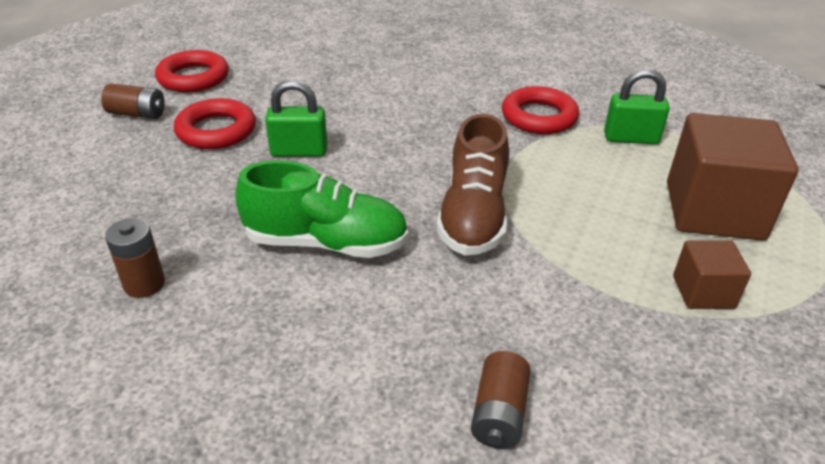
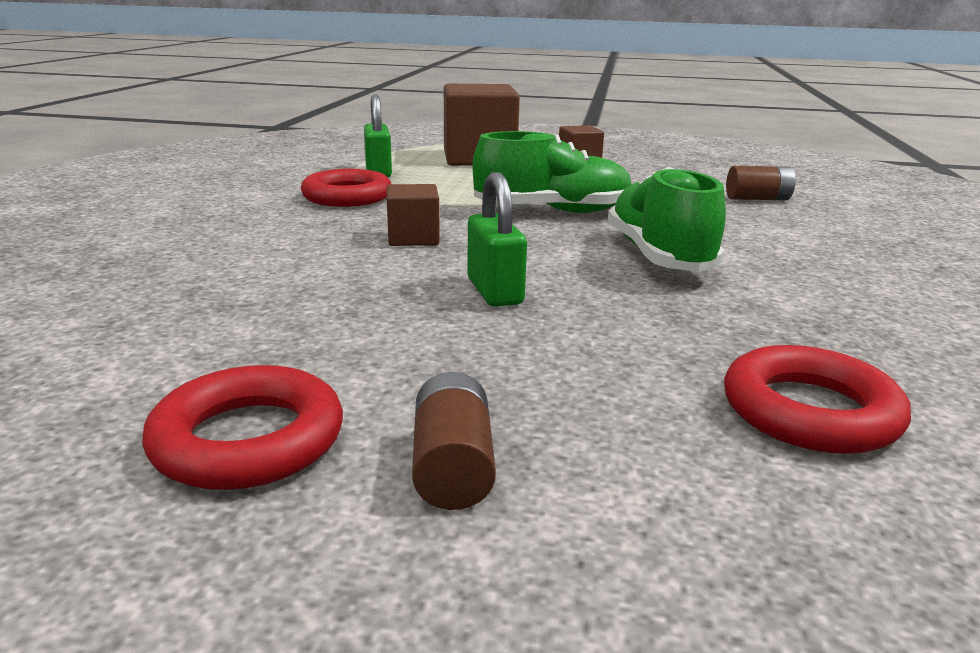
camera: 105 degrees left, 15 degrees down
brown battery [105,218,165,298] -> none
red ring [174,98,256,149] -> red ring moved to [724,345,911,454]
brown shoe [436,114,509,256] -> green shoe [472,131,632,213]
none -> brown cube [387,184,440,246]

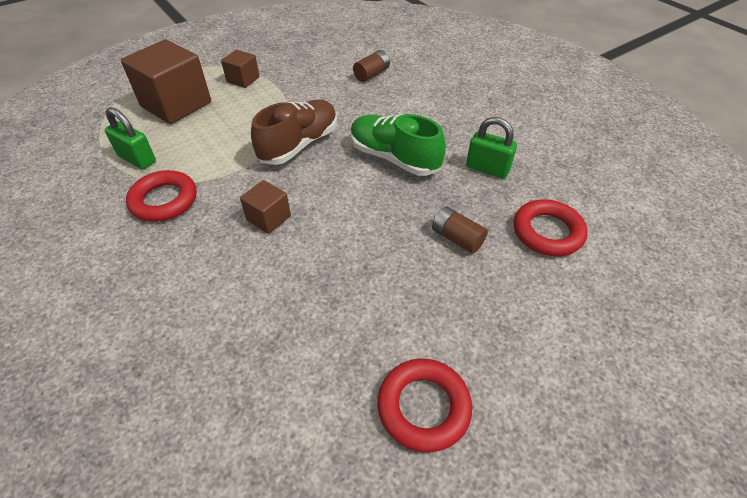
camera: 45 degrees left, 25 degrees up
brown battery [412,372,496,510] -> brown battery moved to [432,206,488,253]
green padlock [467,172,527,307] -> green padlock moved to [466,117,517,178]
green shoe [472,131,632,213] -> brown shoe [251,100,337,165]

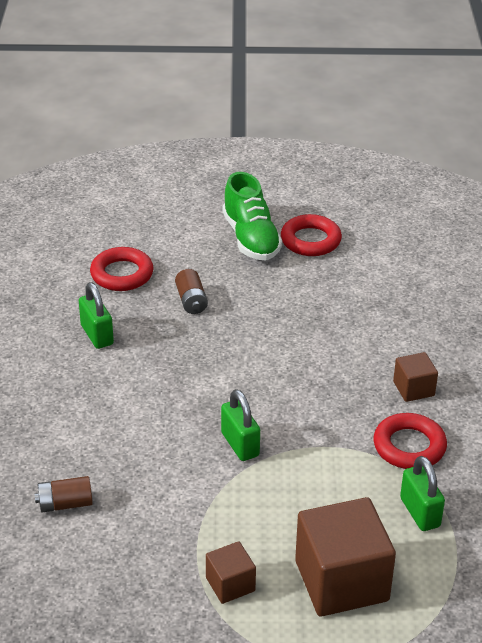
camera: 145 degrees left, 10 degrees down
brown cube [240,180,291,234] -> brown cube moved to [393,352,438,402]
brown shoe [251,100,337,165] -> green padlock [221,389,260,461]
green shoe [351,114,446,176] -> green shoe moved to [223,172,282,260]

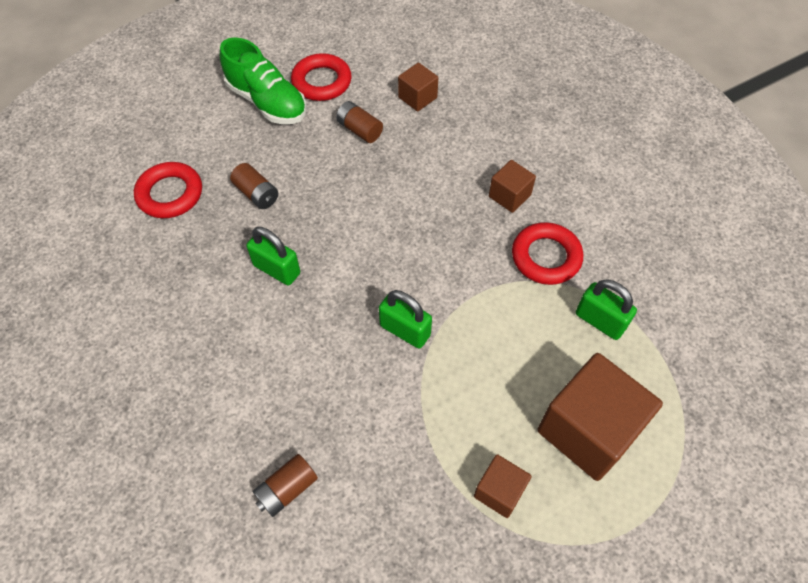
camera: 30 degrees left, 20 degrees up
green padlock [79,282,114,349] -> green padlock moved to [246,227,300,285]
none -> brown battery [336,101,383,143]
none -> brown cube [398,63,438,112]

